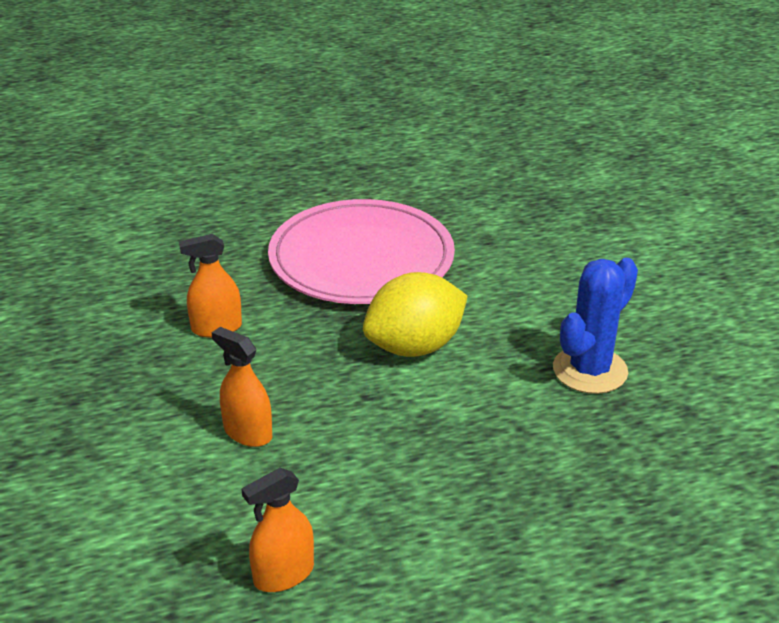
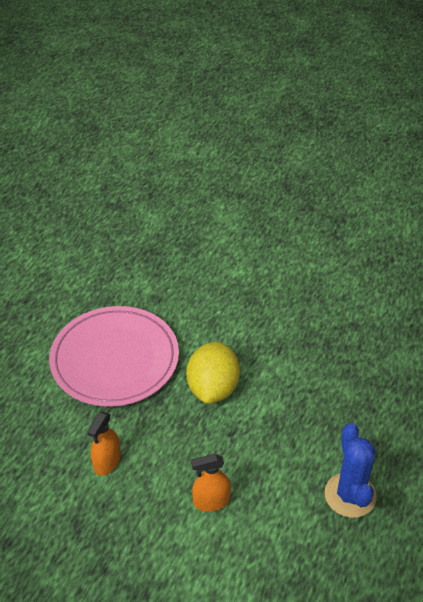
camera: 50 degrees left, 10 degrees up
orange spray bottle [242,468,314,592] -> none
blue cactus [553,258,638,394] -> blue cactus moved to [325,423,377,518]

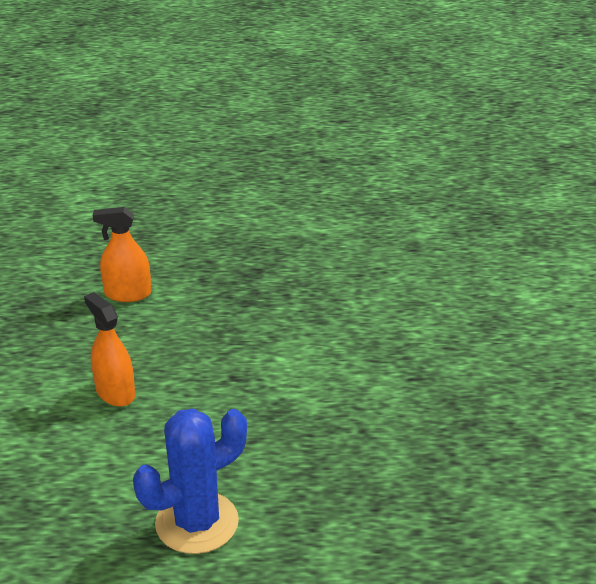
camera: 65 degrees right, 10 degrees down
pink plate [49,306,179,407] -> none
yellow lemon [186,342,240,404] -> none

